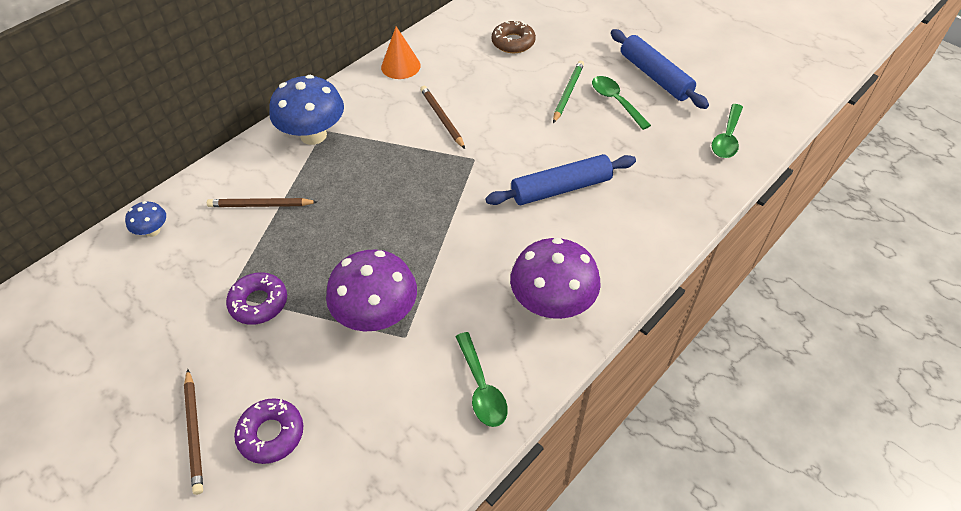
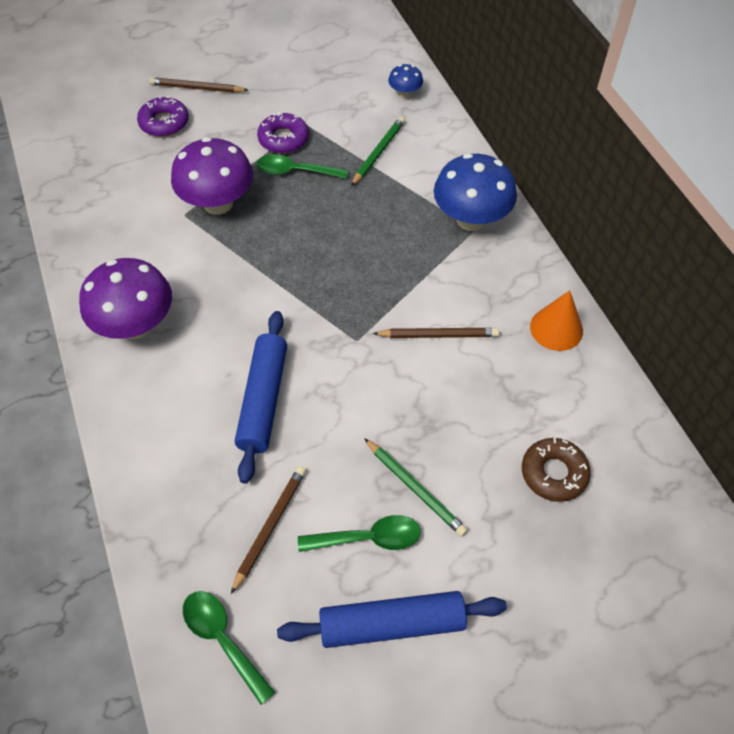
camera: 115 degrees right, 5 degrees up
brown pencil [207,198,317,207] -> brown pencil moved to [231,466,306,594]
green spoon [455,332,508,427] -> green spoon moved to [257,154,348,179]
none -> green pencil [351,117,405,186]

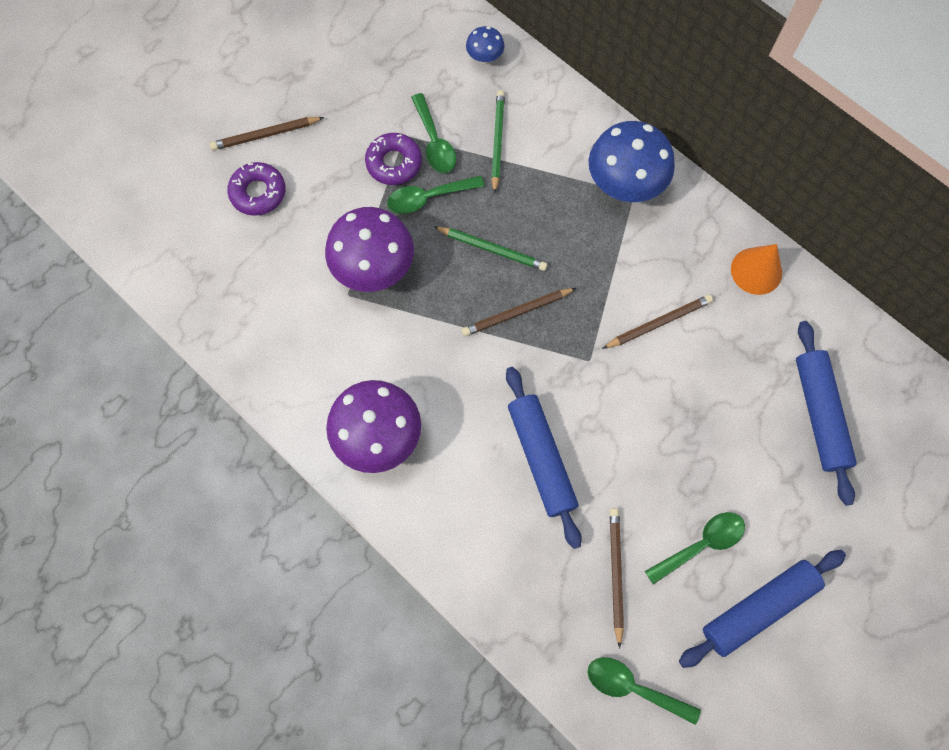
camera: 25 degrees left, 15 degrees up
green pencil [364,438,468,536] -> green pencil moved to [433,226,547,271]
brown donut [522,438,591,502] -> blue rolling pin [796,321,857,506]
none -> green spoon [411,93,456,173]
none -> brown pencil [462,288,576,336]

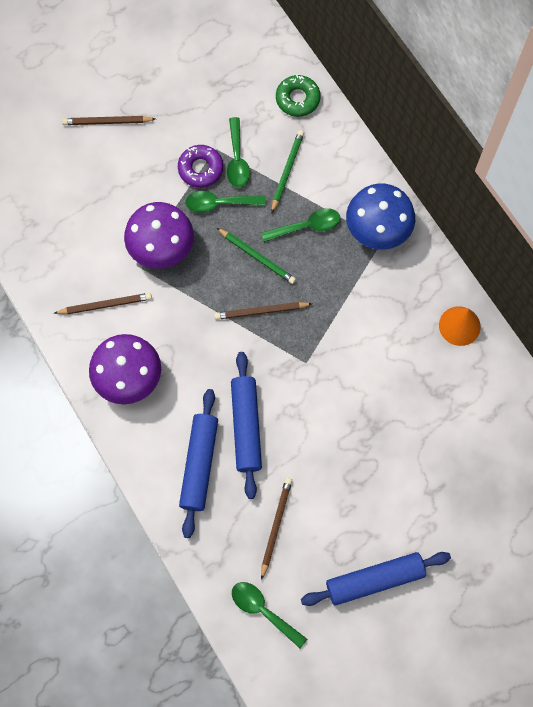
camera: 15 degrees right, 0 degrees up
purple donut [227,162,285,216] -> none
blue mushroom [466,26,505,63] -> green donut [276,75,321,117]
brown pencil [602,294,713,349] -> brown pencil moved to [54,293,152,314]
green spoon [645,512,745,584] -> green spoon moved to [261,208,340,242]
blue rolling pin [796,321,857,506] -> blue rolling pin moved to [179,389,218,538]

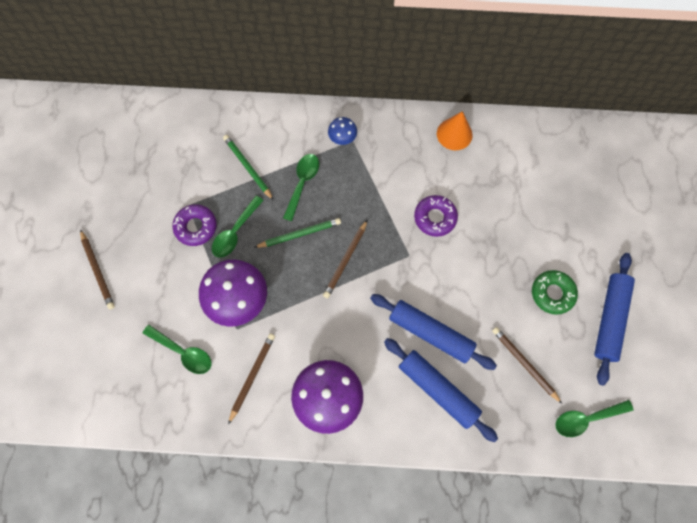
camera: 55 degrees left, 0 degrees up
brown pencil [62,116,155,125] -> brown pencil turned 60 degrees counterclockwise [80,229,115,309]
green spoon [227,117,250,187] -> green spoon moved to [143,325,211,374]
green donut [276,75,321,117] -> green donut moved to [532,270,578,315]
blue mushroom [346,183,415,250] -> blue mushroom [328,117,357,145], size x0.48
none -> purple donut [414,195,458,237]

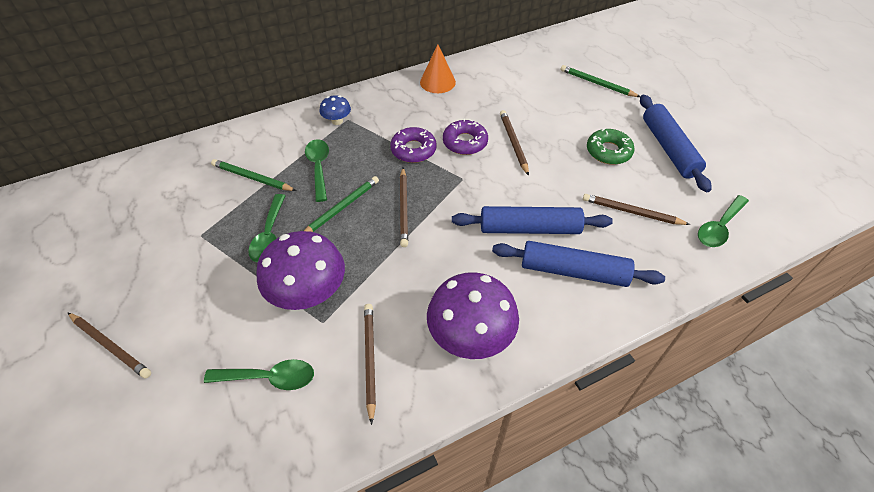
camera: 30 degrees left, 20 degrees down
purple donut [172,204,217,246] -> purple donut moved to [390,127,437,163]
none -> brown pencil [500,110,529,176]
none -> green pencil [561,65,640,97]

